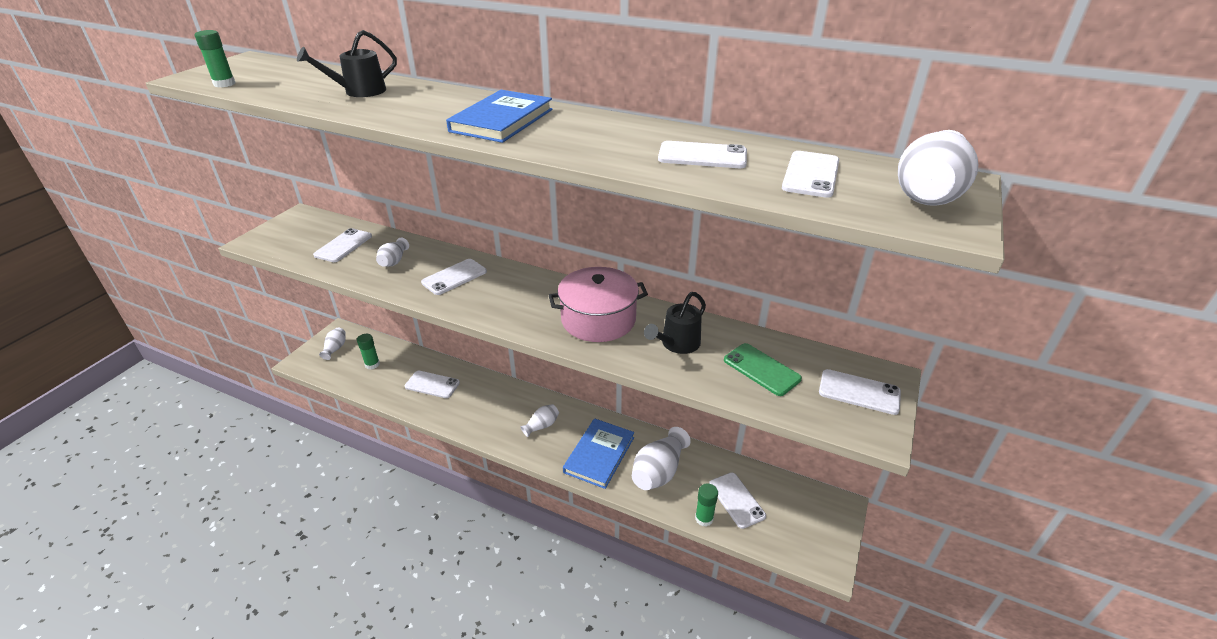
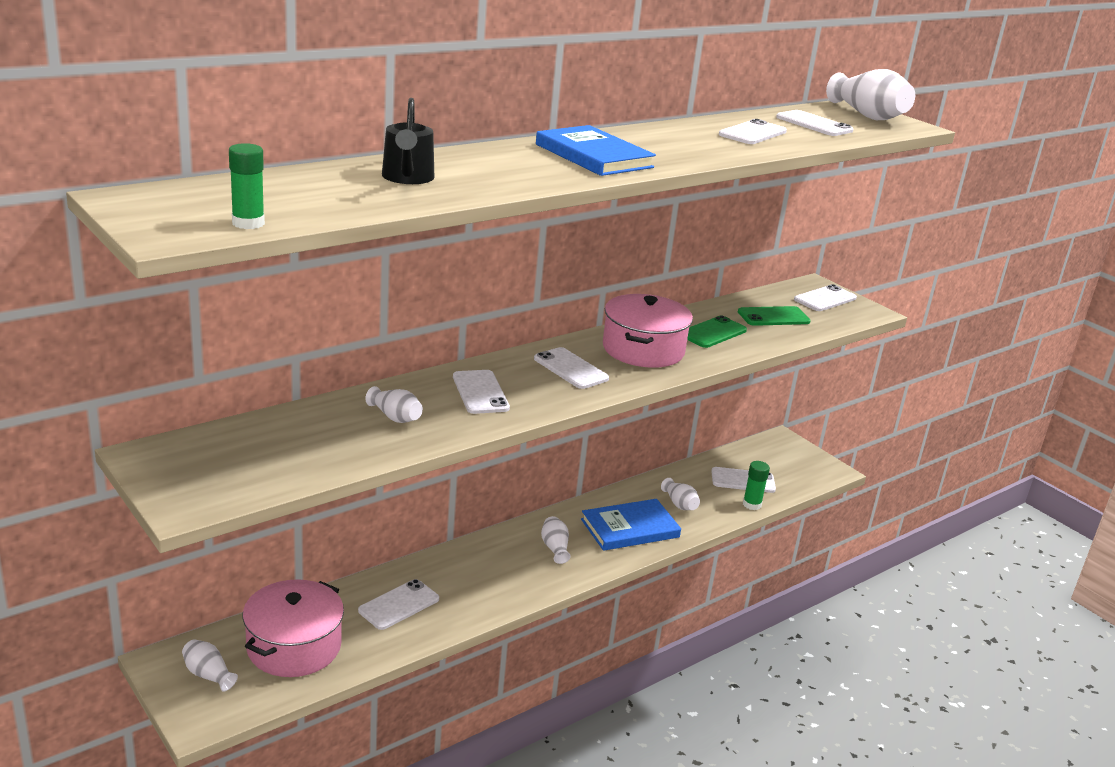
camera: 65 degrees left, 10 degrees down
white phone [313,228,372,262] -> white phone moved to [534,347,609,389]
green glue stick [357,334,380,370] -> pink pot [243,579,344,677]
blue book [563,418,634,489] -> blue book turned 75 degrees counterclockwise [581,499,681,551]
white vase [632,427,691,490] -> white vase [661,478,700,510], size x0.55
black watering can [644,292,706,354] -> green phone [687,315,747,348]

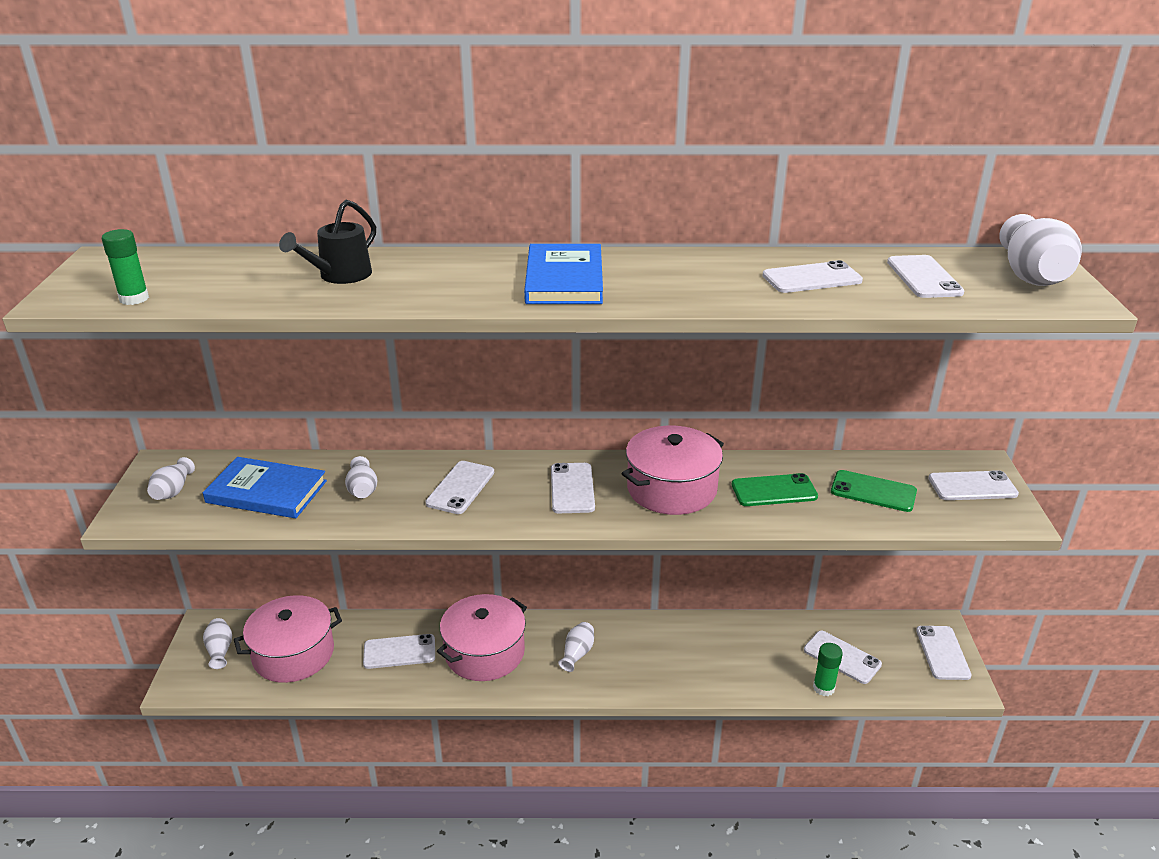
camera: 40 degrees right, 5 degrees up
blue book [581,499,681,551] -> blue book moved to [203,457,327,518]
white vase [661,478,700,510] -> white vase moved to [147,457,195,500]
none -> pink pot [437,594,527,681]
none -> white phone [916,626,971,680]

